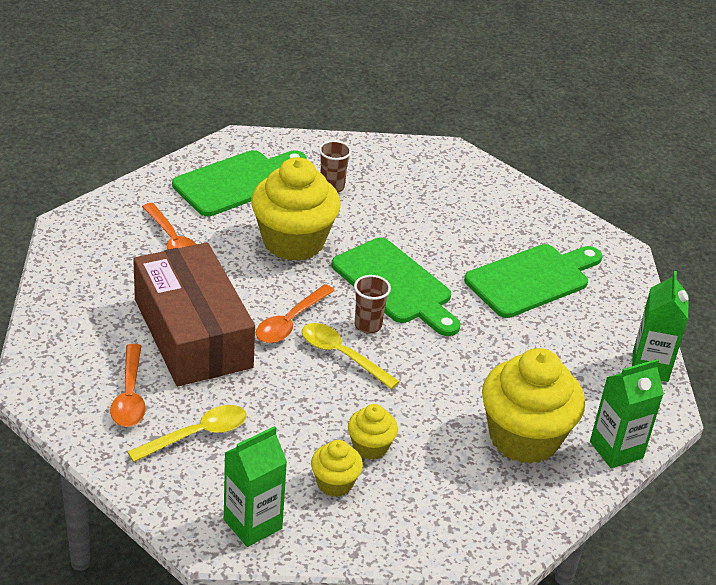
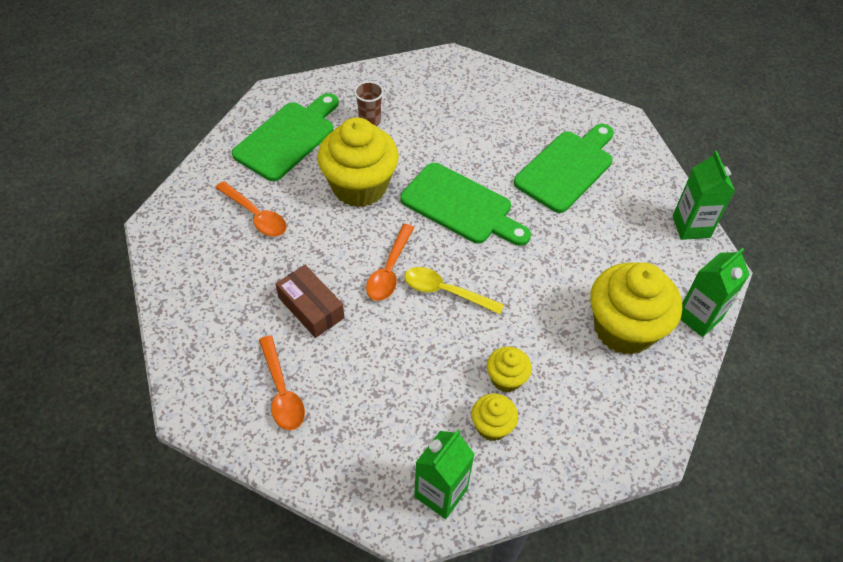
camera: 15 degrees left, 15 degrees up
yellow spoon [127,405,247,462] -> none
brown box [133,242,255,386] -> brown box [276,265,344,338], size x0.51
brown cup [354,275,391,334] -> none

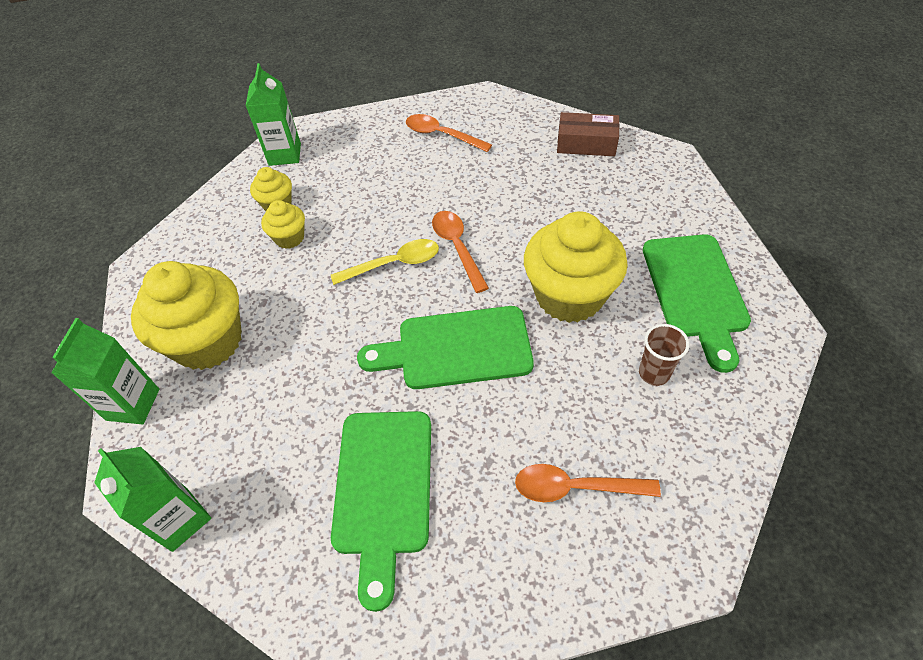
camera: 145 degrees right, 0 degrees up
orange spoon [215,181,287,237] -> orange spoon moved to [515,464,661,502]
brown box [276,265,344,338] -> brown box moved to [557,112,620,156]

